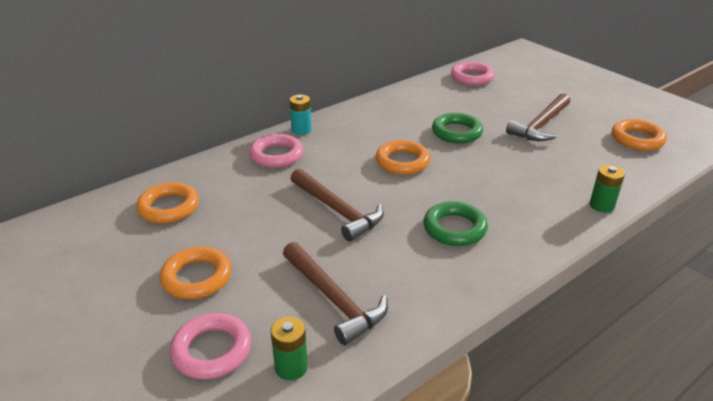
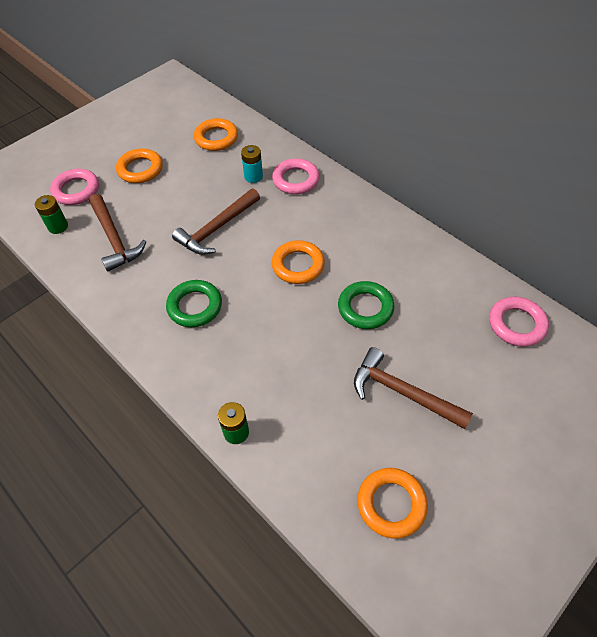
camera: 85 degrees right, 20 degrees up
brown hammer [283,242,388,345] -> brown hammer turned 75 degrees counterclockwise [89,194,147,272]
turquoise battery [289,95,312,135] -> turquoise battery moved to [241,145,263,183]

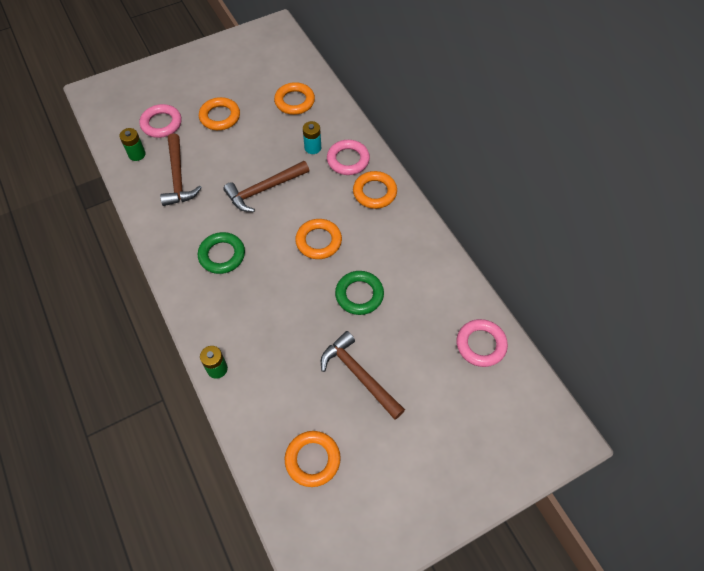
camera: 15 degrees right, 5 degrees up
none -> orange ring [353,171,397,209]

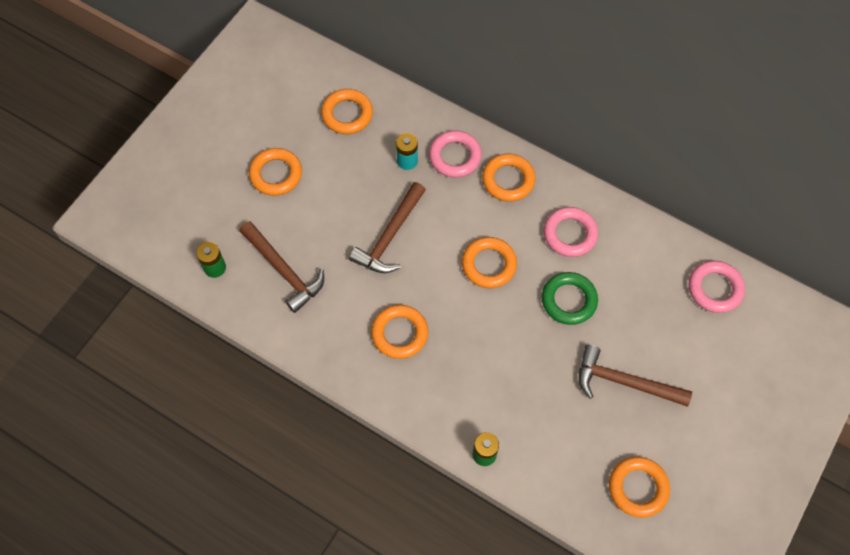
camera: 30 degrees left, 5 degrees up
pink ring [140,104,182,138] -> pink ring moved to [543,207,598,257]
green ring [198,232,245,274] -> orange ring [371,305,428,359]

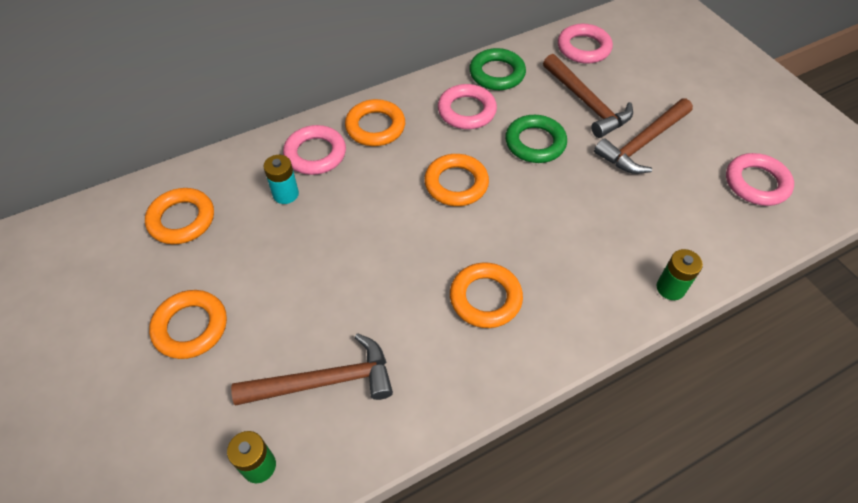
camera: 60 degrees left, 10 degrees down
brown hammer [349,182,426,273] -> brown hammer moved to [543,54,633,138]
orange ring [609,457,670,518] -> pink ring [726,153,794,206]
none -> green ring [469,48,526,90]

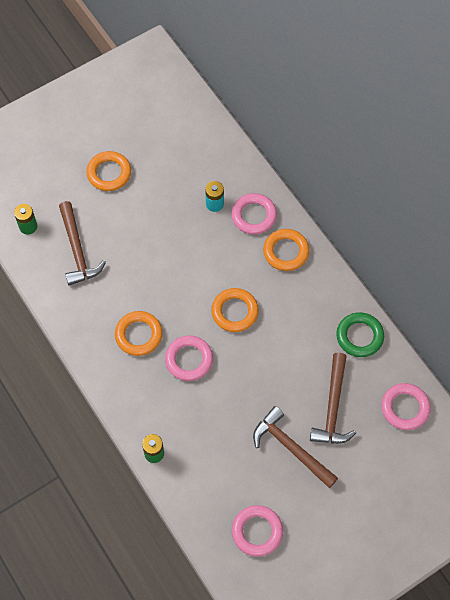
camera: 85 degrees right, 10 degrees up
orange ring [145,188,214,244] -> none
pink ring [438,84,497,129] -> pink ring moved to [165,335,213,381]
green ring [505,115,567,163] -> none
brown hammer [543,54,633,138] -> brown hammer turned 45 degrees counterclockwise [310,353,356,444]

